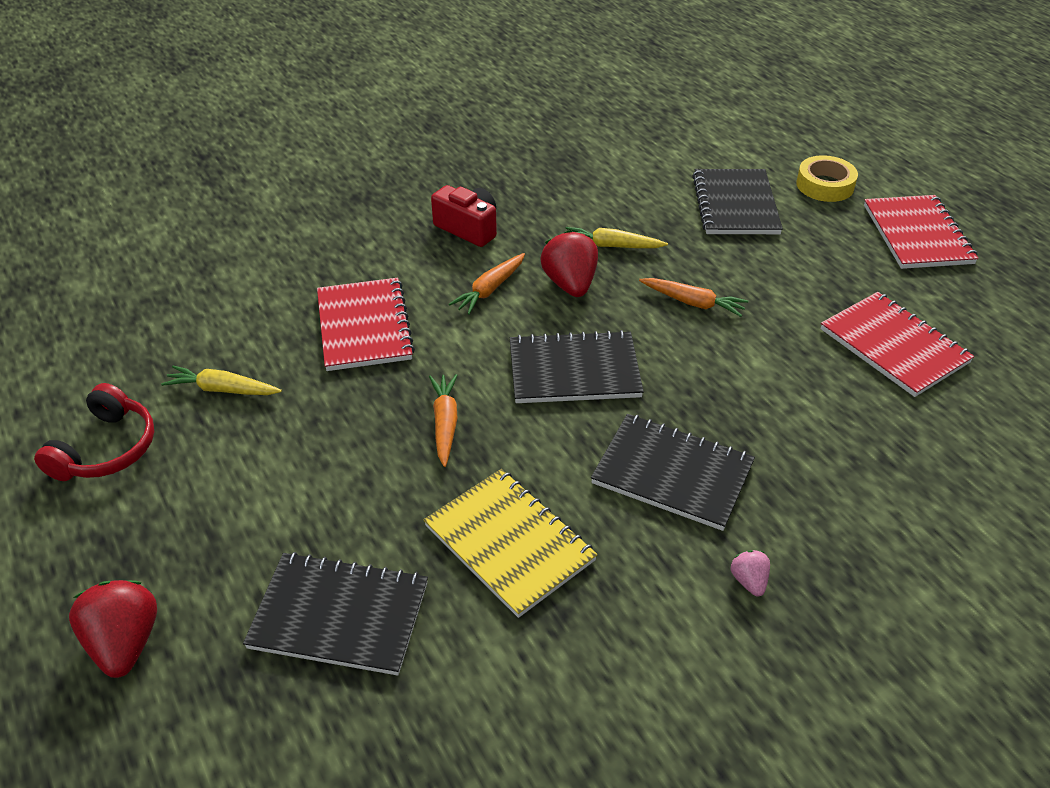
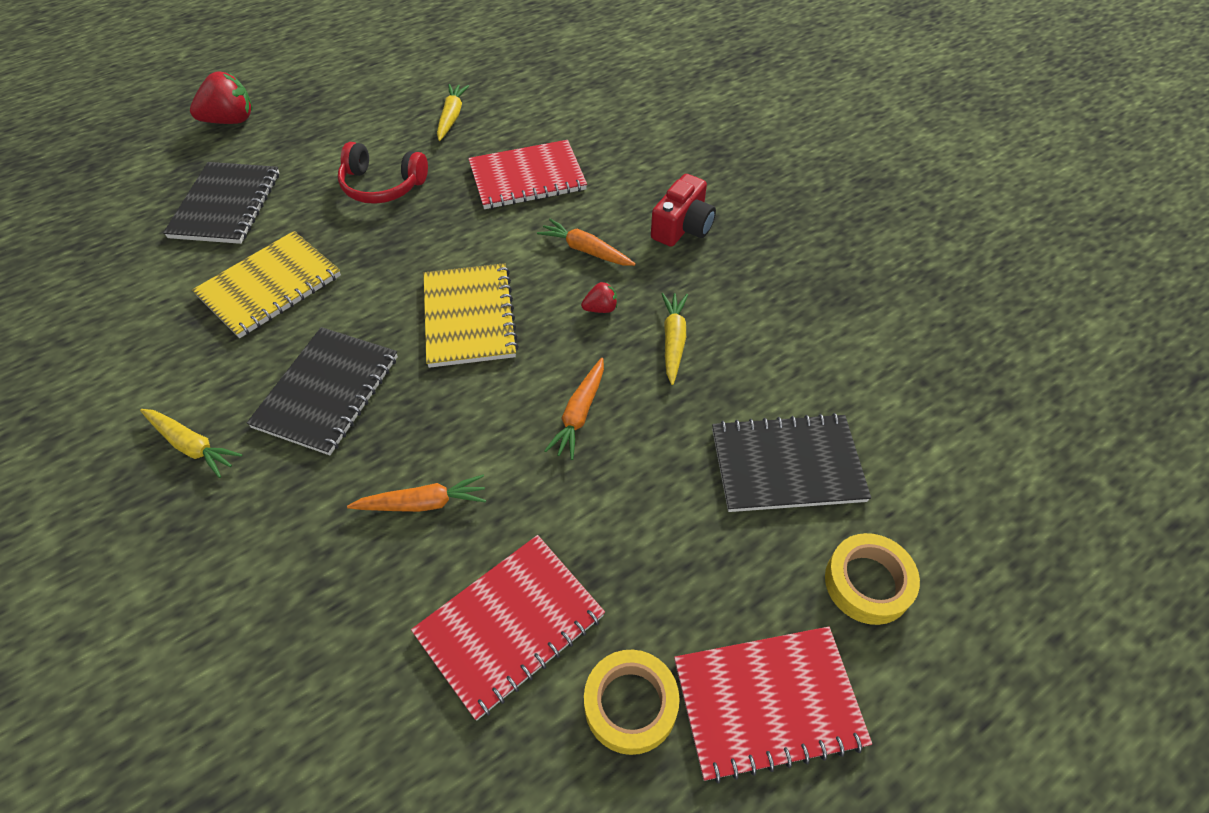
camera: 85 degrees right, 10 degrees up
red headphones [34,383,154,481] -> red headphones moved to [338,142,428,204]
orange carrot [429,374,458,467] -> orange carrot moved to [347,475,486,512]
black notebook [510,330,644,403] -> yellow notebook [424,263,519,368]
red strawberry [540,230,598,297] -> red strawberry [581,282,617,313], size x0.51
pink strawberry [731,550,770,596] -> yellow carrot [140,409,242,478]
none -> yellow tape [584,649,680,755]

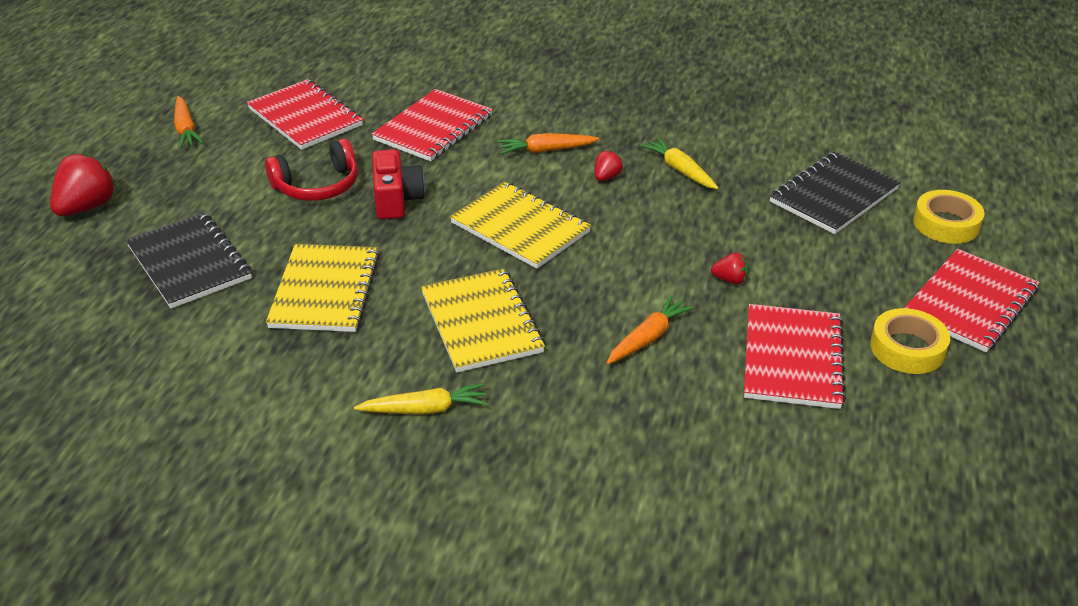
camera: 40 degrees left, 15 degrees down
black notebook [247,327,398,455] -> yellow notebook [421,268,545,373]
yellow carrot [437,84,469,141] -> red notebook [247,79,363,150]
orange carrot [544,358,604,460] -> orange carrot moved to [174,96,204,148]
red camera [651,174,716,247] -> red camera moved to [372,149,425,219]
none -> red strawberry [711,252,749,285]

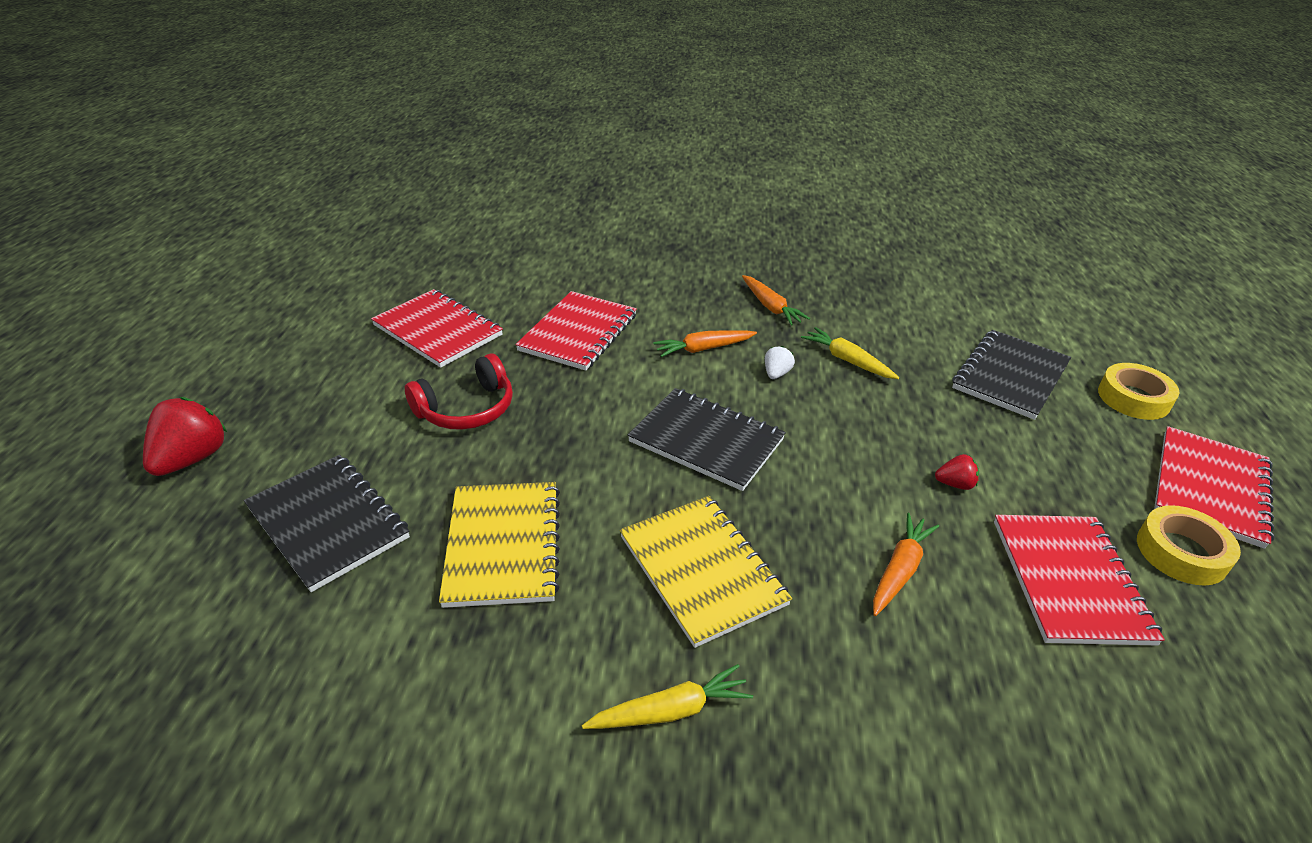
camera: 10 degrees left, 0 degrees up
orange carrot [174,96,204,148] -> orange carrot moved to [742,275,810,326]
red camera [372,149,425,219] -> none
yellow notebook [450,181,591,269] -> black notebook [628,388,786,491]
red strawberry [595,151,623,181] -> white strawberry [765,346,795,379]

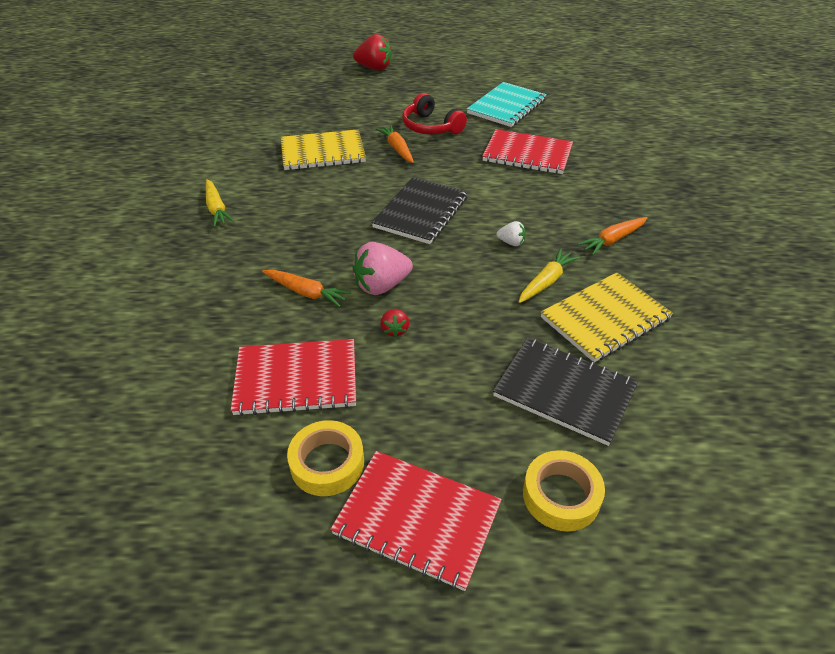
camera: 85 degrees right, 5 degrees up
black notebook [244,455,410,592] -> none
red notebook [371,289,503,368] -> turquoise notebook [467,82,547,127]
yellow notebook [620,496,792,648] -> yellow notebook moved to [541,272,673,362]
orange carrot [653,330,757,357] -> orange carrot moved to [376,125,414,163]
none -> pink strawberry [353,242,413,295]

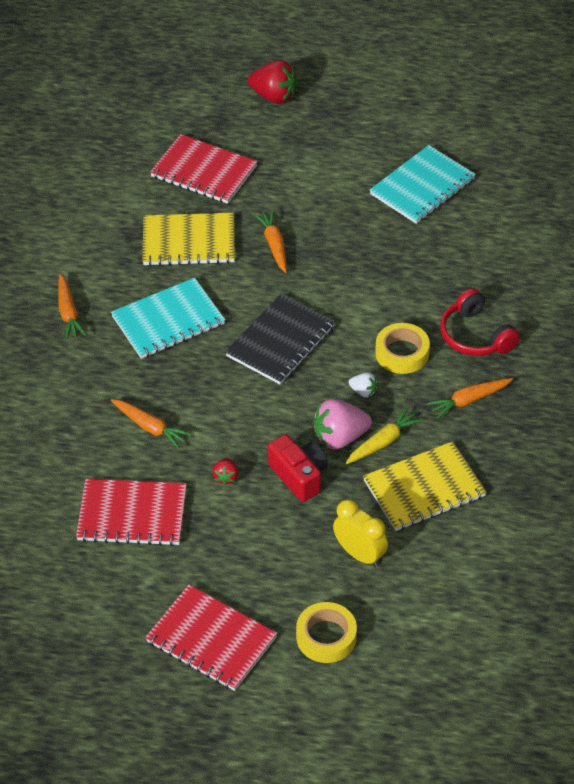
camera: 10 degrees right, 5 degrees up
yellow carrot [206,179,234,227] -> orange carrot [59,274,87,340]
yellow tape [287,420,364,496] -> yellow tape moved to [375,323,430,374]
pink strawberry [353,242,413,295] -> pink strawberry moved to [314,399,372,450]
red headphones [402,93,467,134] -> red headphones moved to [440,288,520,356]
red notebook [482,129,573,174] -> red notebook moved to [150,134,257,204]
black notebook [493,338,638,446] -> yellow clock [333,500,388,567]
none -> turquoise notebook [111,278,225,359]
none -> red camera [268,434,327,502]

